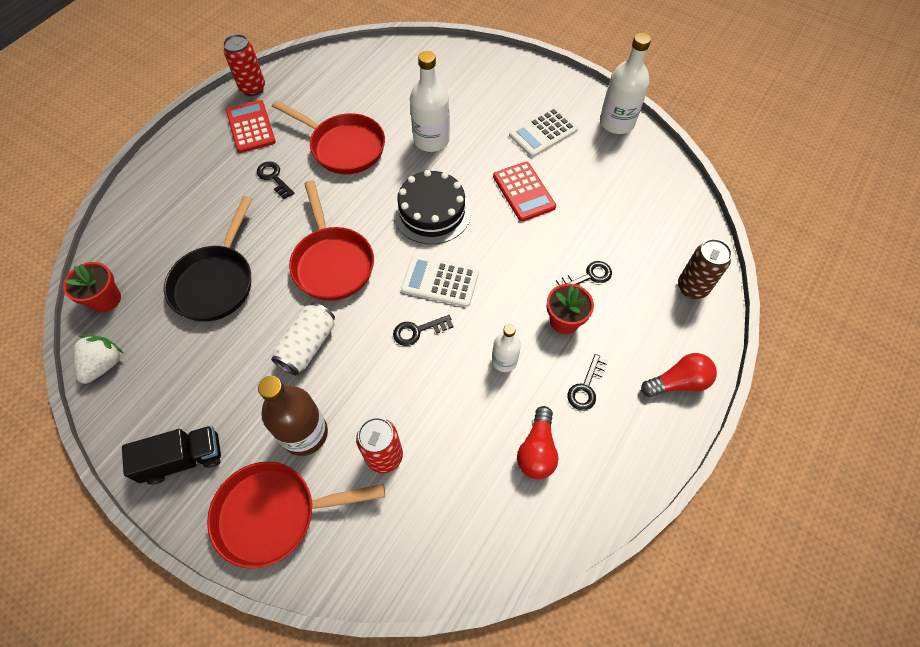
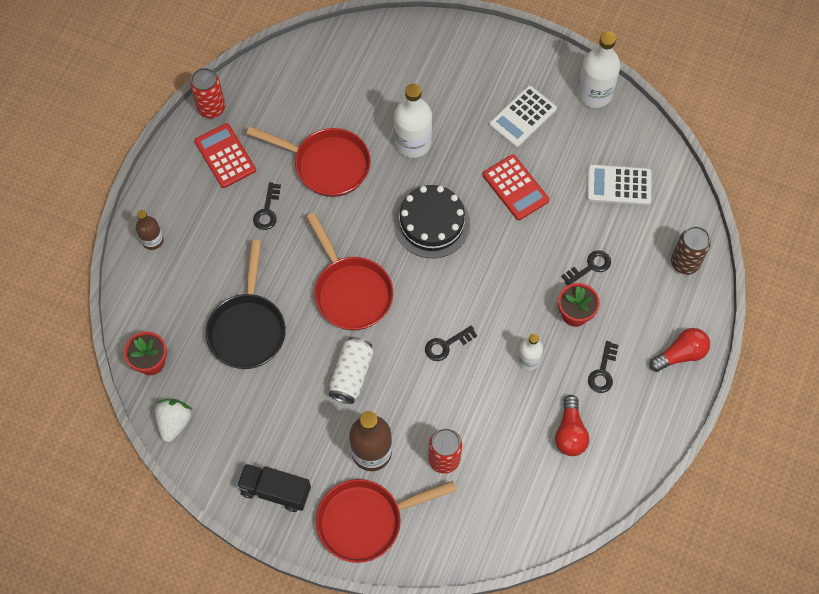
camera: 10 degrees left, 5 degrees up
black truck [122,426,221,485] -> black truck turned 135 degrees counterclockwise [236,463,311,512]
black key [257,161,294,199] -> black key turned 120 degrees counterclockwise [253,182,281,230]
white calculator [401,255,479,307] -> white calculator moved to [587,164,652,205]
none -> brown bottle [136,210,164,250]

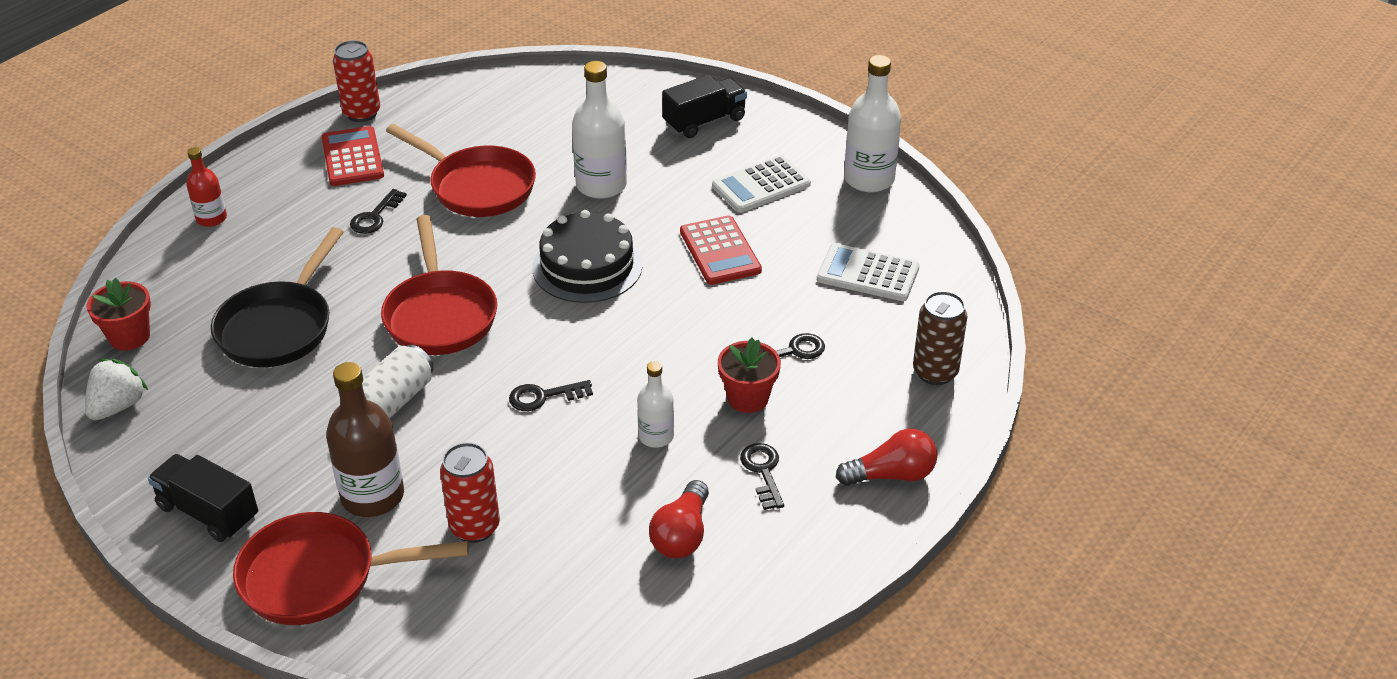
camera: 15 degrees right, 25 degrees down
brown bottle [136,210,164,250] -> red bottle [186,147,227,227]
black key [588,341,618,393] -> black key turned 135 degrees clockwise [740,443,784,510]
none -> black truck [662,75,747,138]

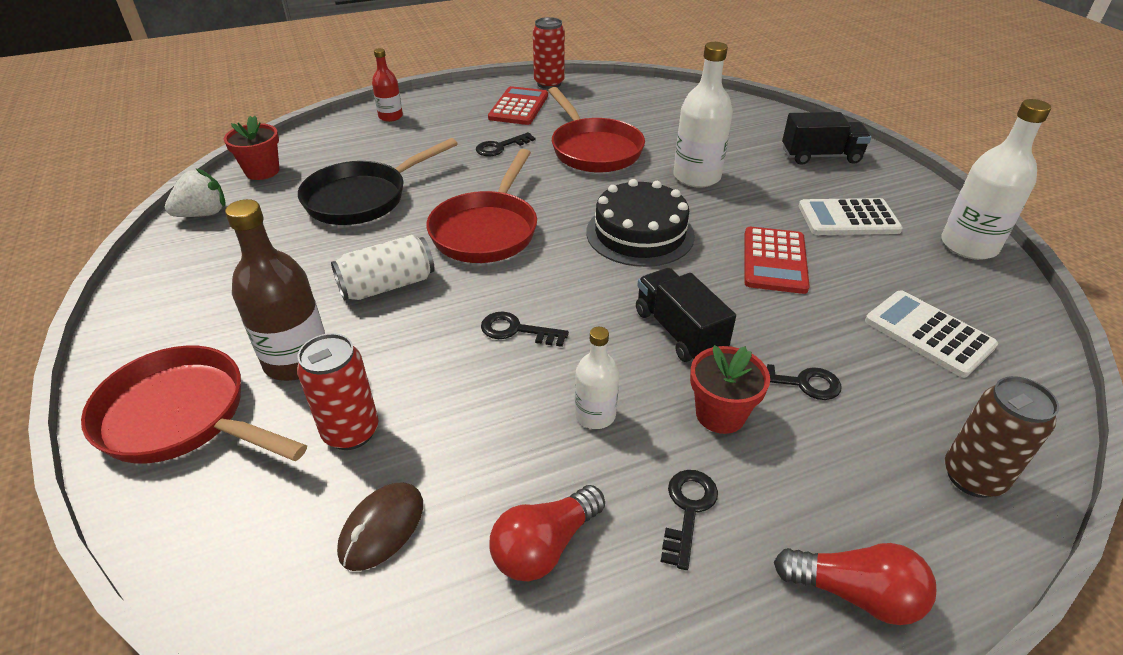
camera: 30 degrees right, 0 degrees up
black truck [148,454,258,542] -> black truck moved to [636,268,736,362]
none -> brown mouse [337,483,423,571]

